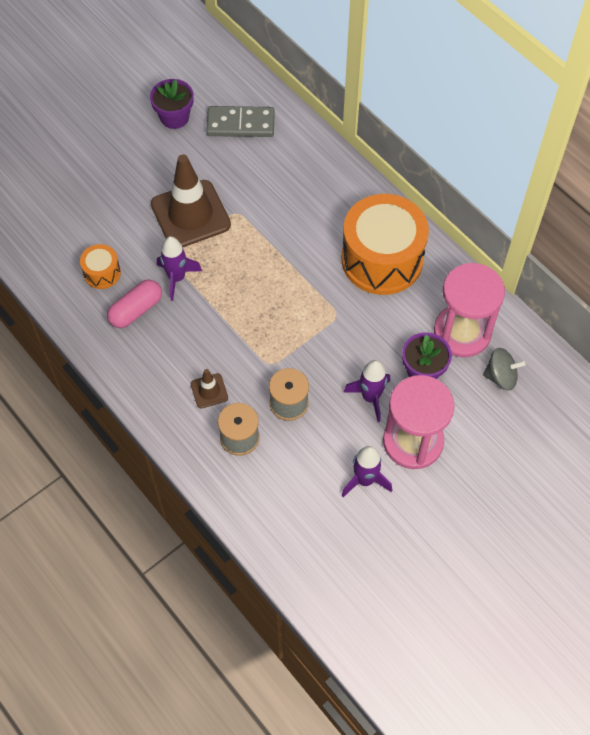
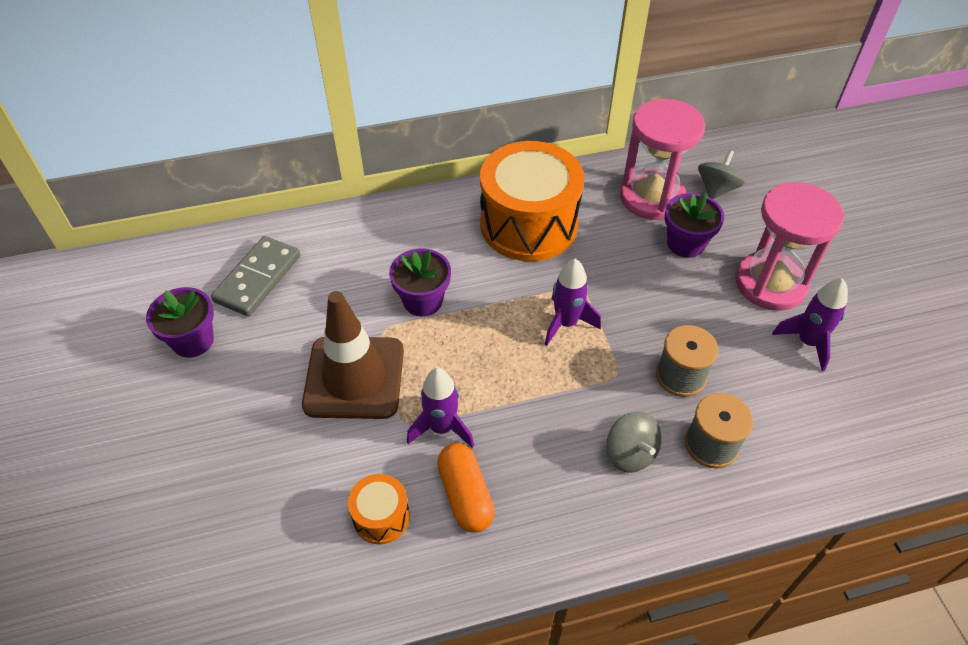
camera: 65 degrees left, 10 degrees down
pink capsule [107,280,162,328] -> orange capsule [437,443,495,533]
brown traffic cone [191,369,228,409] -> grey spinning top [607,411,662,473]
purple rocket [343,360,390,422] -> purple rocket moved to [545,259,601,346]
none -> purple flower pot [389,248,451,316]

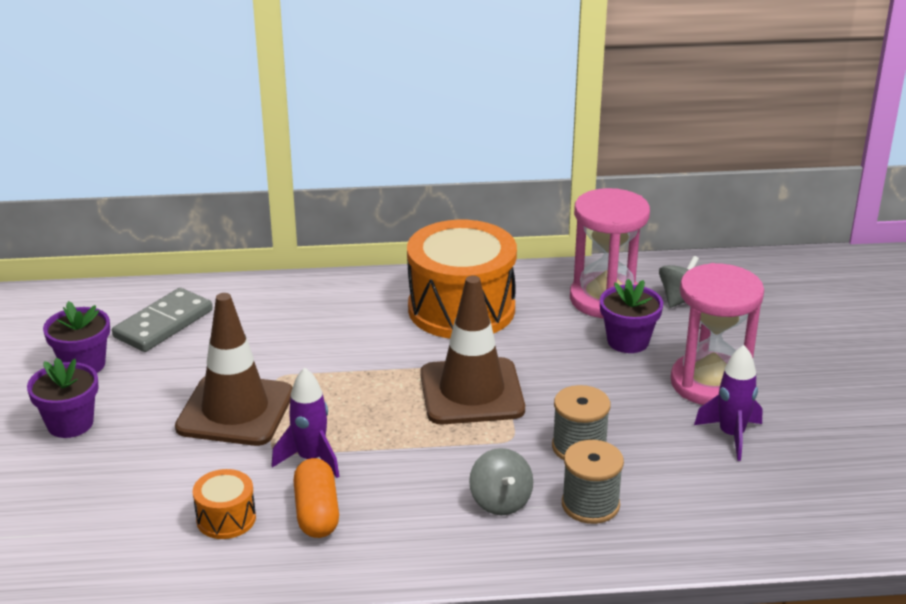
camera: 10 degrees right, 20 degrees down
purple flower pot [389,248,451,316] -> purple flower pot moved to [27,358,99,438]
purple rocket [545,259,601,346] -> brown traffic cone [420,275,525,424]

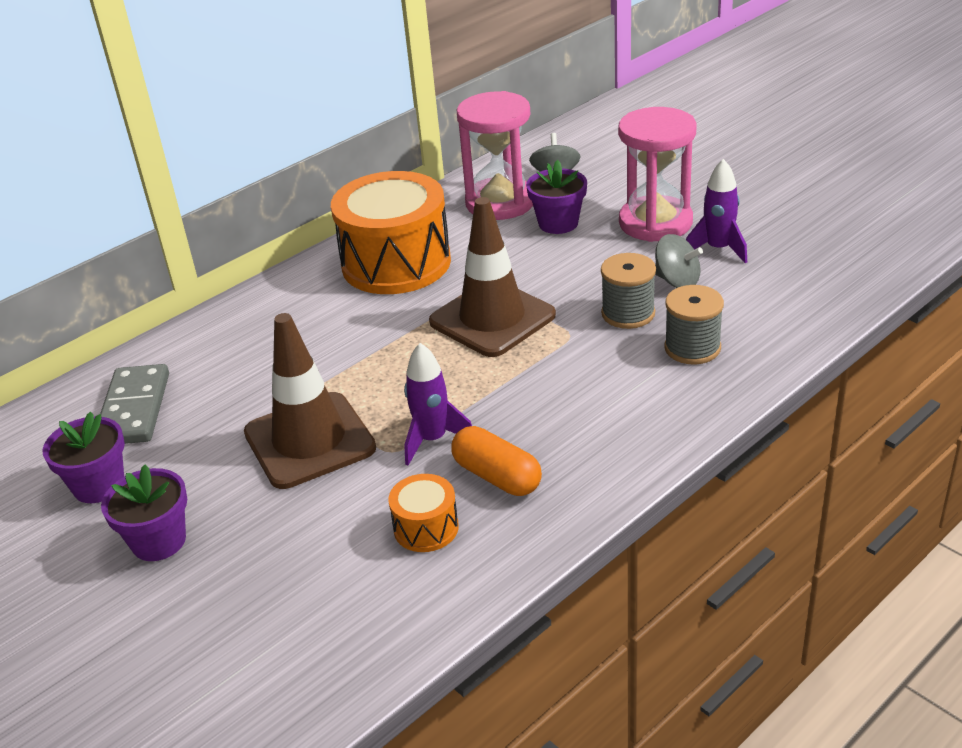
camera: 35 degrees left, 5 degrees up
grey spinning top [469,448,533,515] -> grey spinning top moved to [655,234,703,288]

